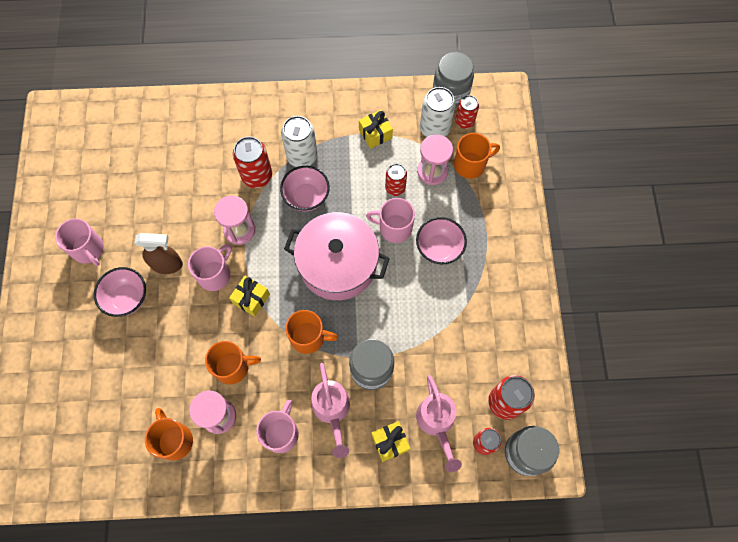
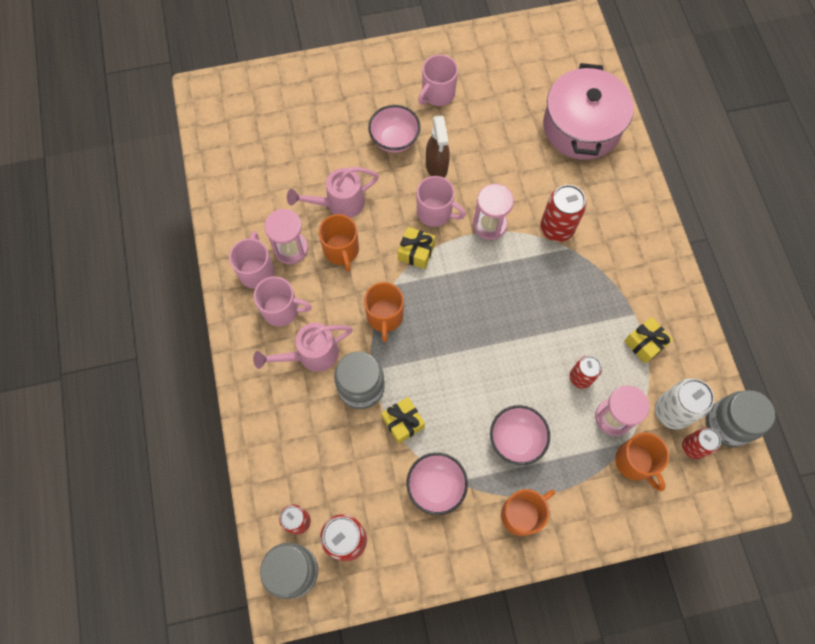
camera: 80 degrees right, 0 degrees up
orange mug [145,408,193,461] -> orange mug moved to [501,489,555,536]
pink bowl [280,166,330,211] -> pink bowl moved to [407,453,468,515]
white can [281,116,318,167] -> none
pink pot [284,212,390,300] -> pink pot moved to [543,63,634,160]
pink mug [366,198,415,243] -> pink mug moved to [229,232,274,289]
yellow gift [372,421,410,462] -> yellow gift moved to [381,397,425,444]
pink watering can [416,375,462,472] -> pink watering can moved to [287,167,379,218]

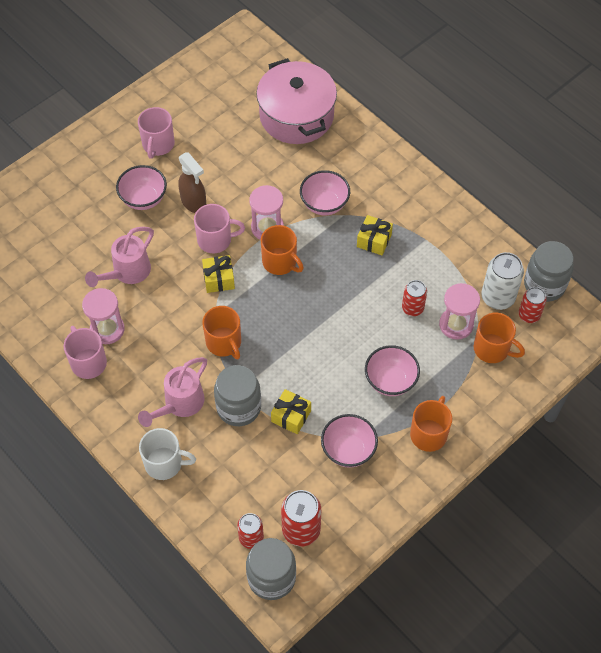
camera: 30 degrees left, 10 degrees down
pink mug [254,276,312,326] -> none
orange mug [319,214,359,272] -> orange mug moved to [261,225,304,275]
red can [540,185,586,242] -> pink bowl [300,170,350,215]
yellow gift [624,317,673,364] -> yellow gift moved to [357,215,393,255]
none -> white mug [139,428,196,480]

